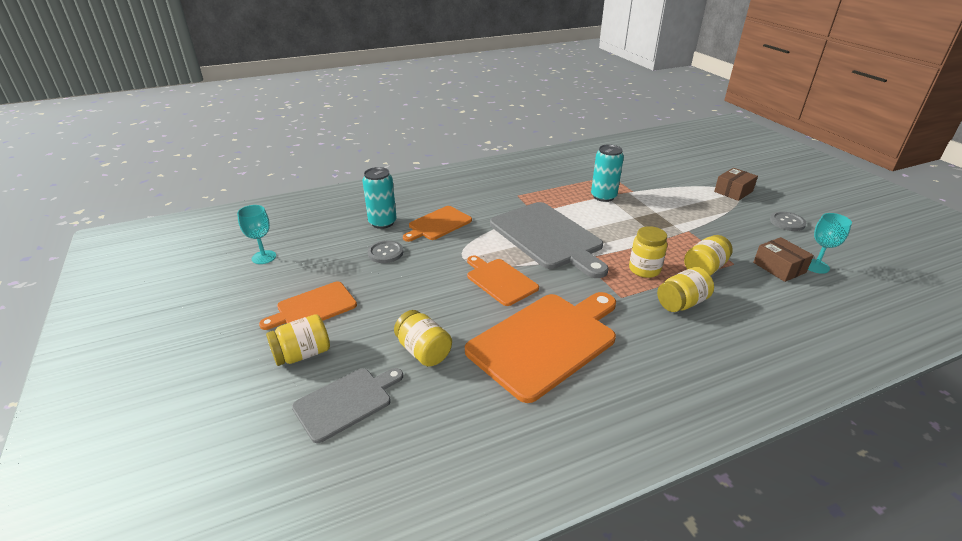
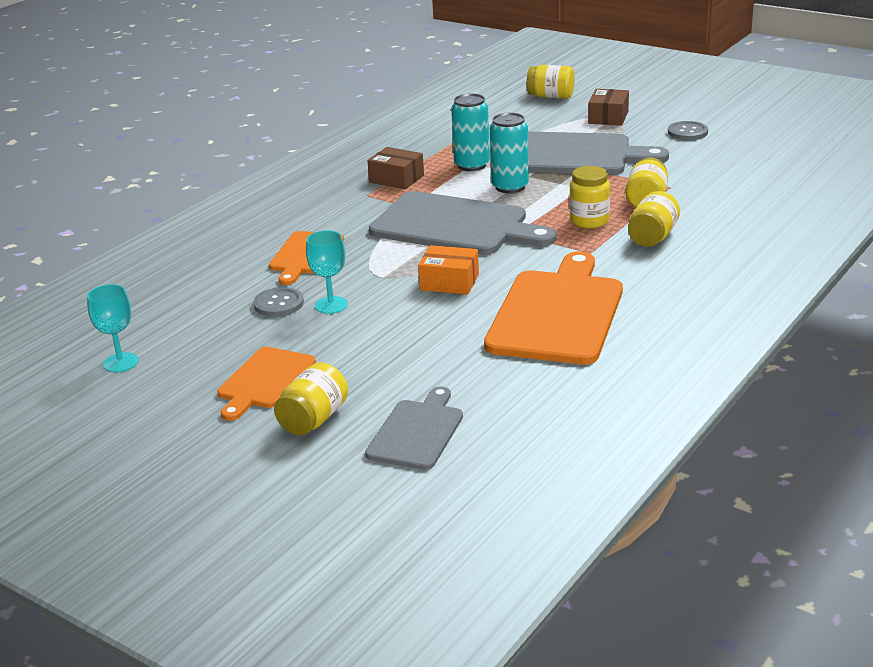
camera: 30 degrees left, 5 degrees down
turquoise can [362,167,397,229] -> turquoise can moved to [490,113,529,193]
yellow jar [394,310,452,367] -> yellow jar moved to [527,65,575,99]
orange cutting board [467,255,539,306] -> orange box [418,245,479,295]
brown box [753,237,814,282] -> brown box moved to [367,147,424,189]
turquoise goblet [808,213,852,274] -> turquoise goblet moved to [306,230,348,314]
none -> grey cutting board [528,131,669,175]

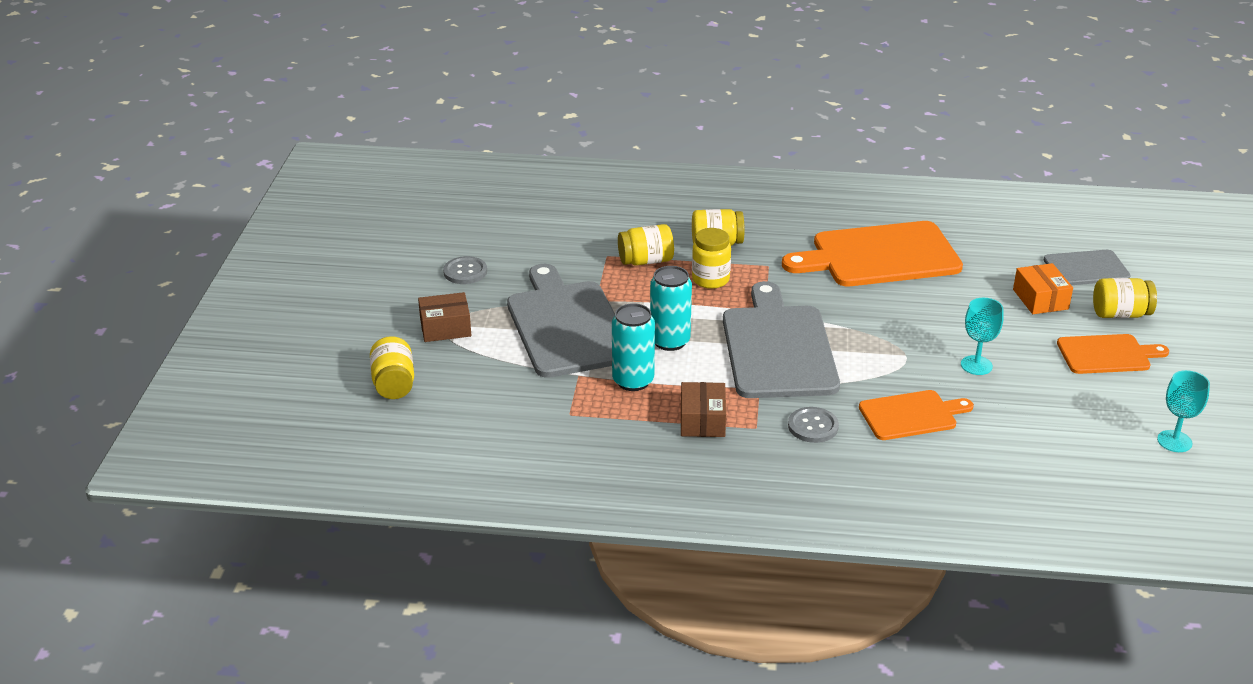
camera: 120 degrees left, 5 degrees up
grey button [253,287,304,317] -> grey button moved to [788,407,839,443]
orange box [418,245,479,295] -> orange box moved to [1013,263,1073,314]

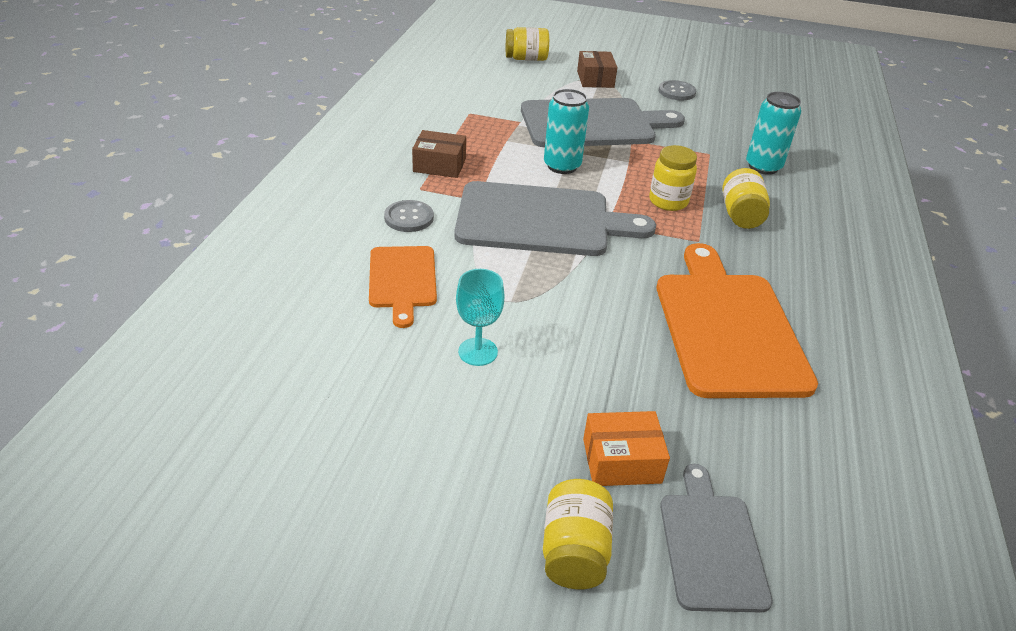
camera: 95 degrees right, 5 degrees up
turquoise can [612,303,655,391] -> turquoise can moved to [746,92,801,175]
yellow jar [618,224,674,266] -> none
orange cutting board [1057,334,1169,374] -> none
turquoise goblet [1157,370,1210,452] -> none

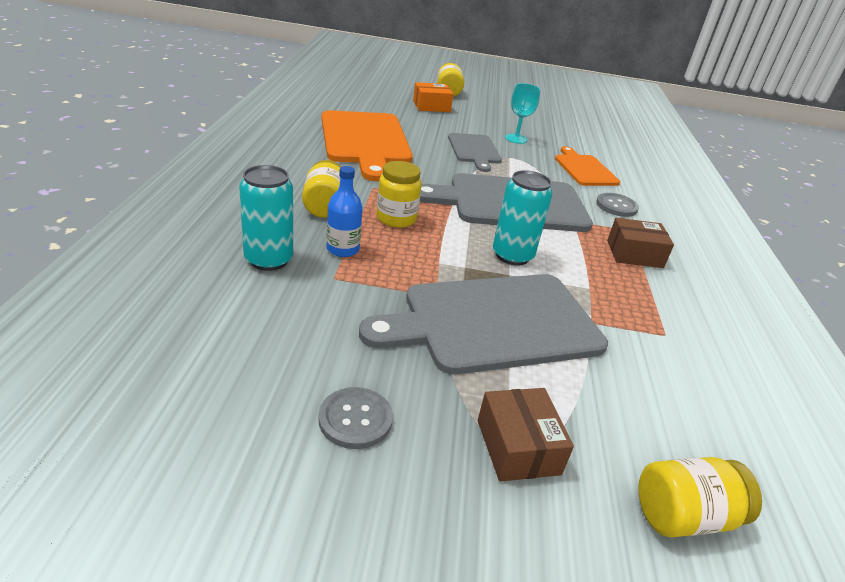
camera: 170 degrees right, 5 degrees down
grey cutting board [660,464,773,613] -> grey cutting board moved to [448,133,502,172]
none -> blue bottle [327,166,363,257]

